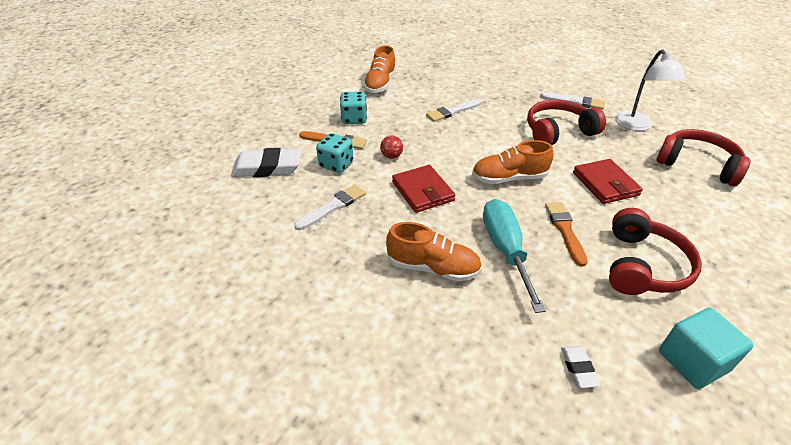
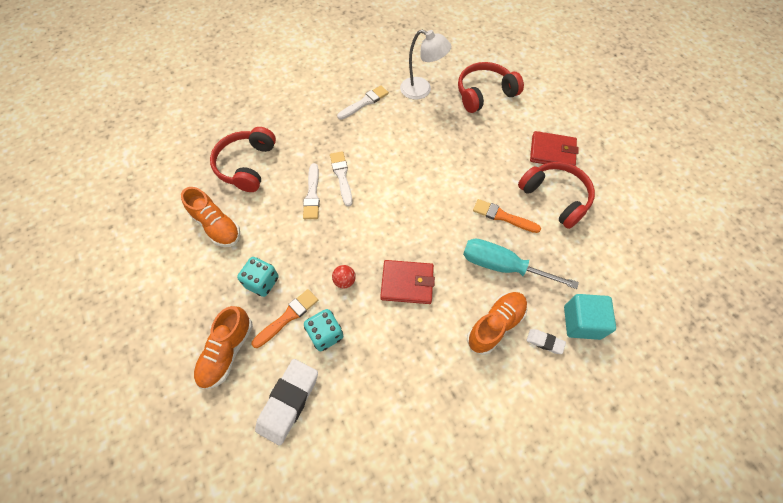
camera: 60 degrees left, 20 degrees up
white brush [294,185,366,230] -> white brush moved to [330,151,353,206]
orange shoe [472,140,553,184] -> orange shoe moved to [194,306,253,389]
red headphones [527,100,606,145] -> red headphones moved to [210,127,276,192]
white eraser [561,346,600,388] -> white eraser moved to [527,329,566,354]
red wallet [573,159,643,204] -> red wallet moved to [530,131,579,166]
turquoise cube [659,307,754,389] -> turquoise cube moved to [564,294,616,340]

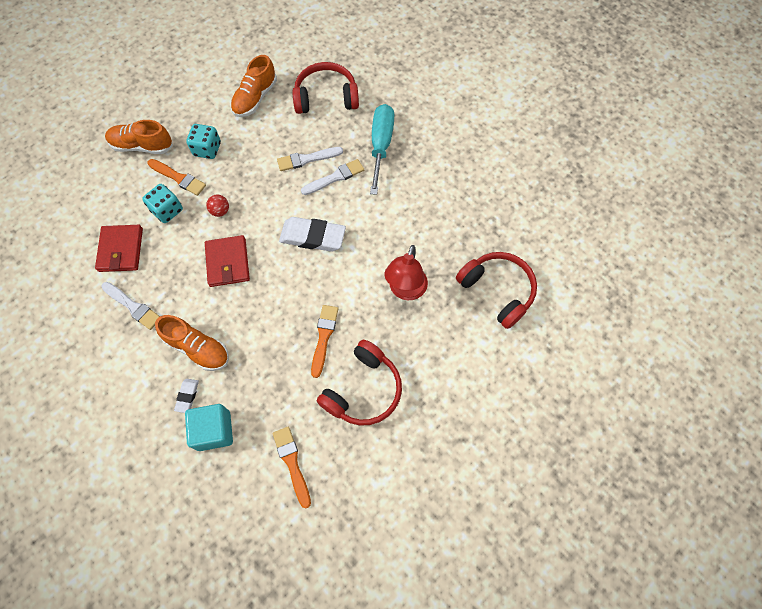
camera: 75 degrees right, 5 degrees up
white eraser [255,359,318,446] -> white eraser moved to [279,217,346,252]
white brush [337,85,389,120] -> white brush moved to [101,282,160,330]
white lamp [400,30,451,100] -> none
turquoise screwdriver [463,239,579,289] -> turquoise screwdriver moved to [370,104,394,195]
red wallet [530,131,579,166] -> red wallet moved to [95,225,143,272]
none -> orange brush [273,427,311,508]
none -> red lamp [384,245,428,300]

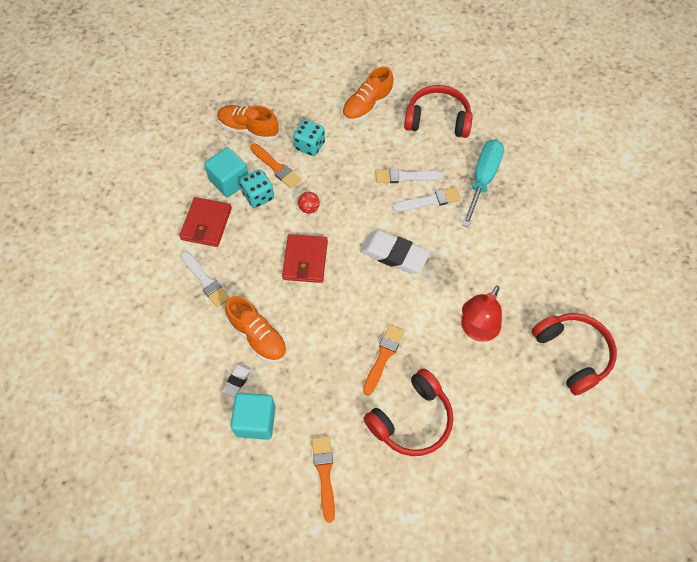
camera: 15 degrees right, 5 degrees down
none -> turquoise cube [204,147,248,197]

